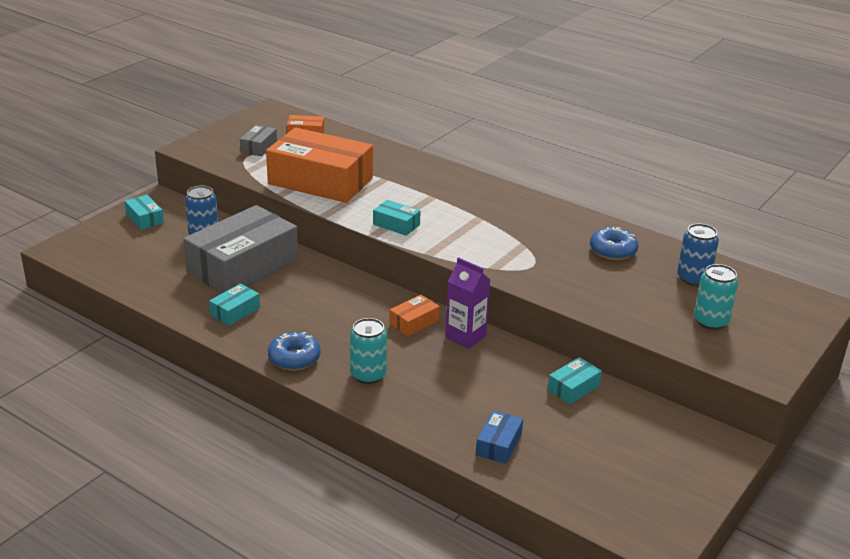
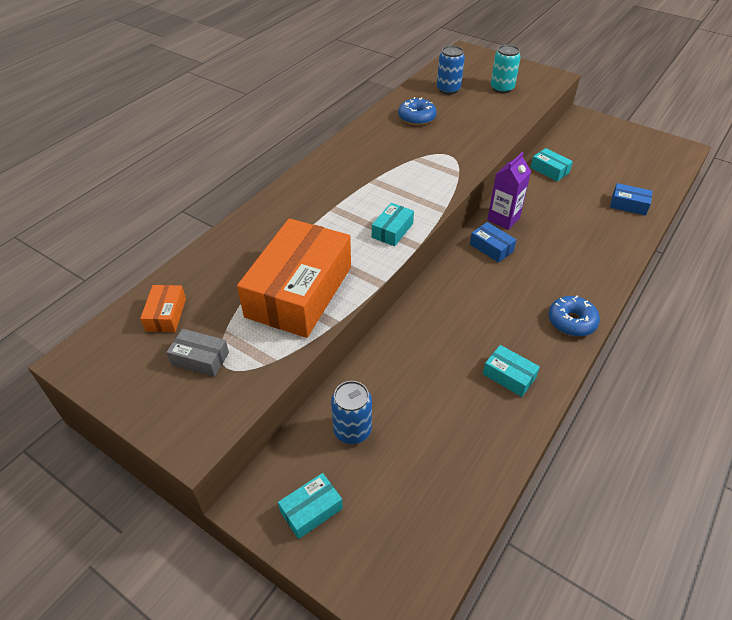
camera: 90 degrees left, 15 degrees up
grey box [183,205,298,293] -> none
turquoise can [350,318,387,384] -> none
orange box [389,295,440,336] -> blue box [470,222,516,263]

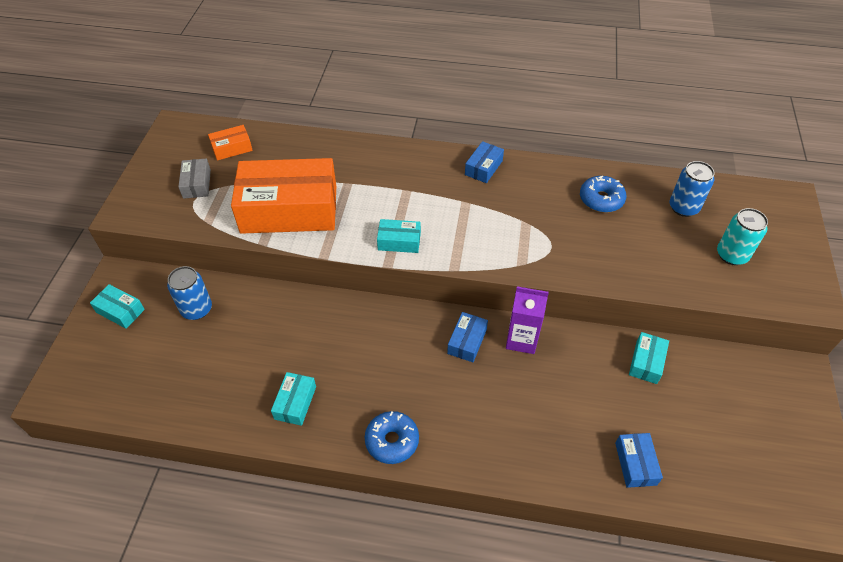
camera: 65 degrees right, 5 degrees up
none -> blue box [465,141,504,183]

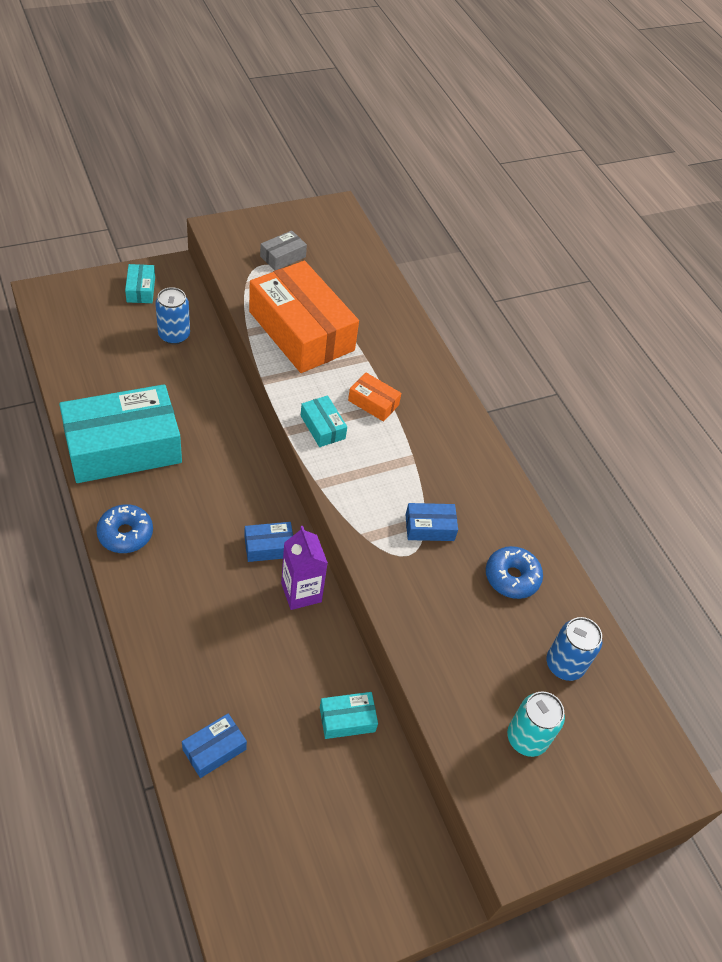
camera: 50 degrees right, 0 degrees up
orange box [208,125,253,161] -> orange box moved to [348,373,401,422]
turquoise box [271,372,316,426] -> turquoise box [59,384,182,483], size x2.38
blue box [465,141,504,183] -> blue box moved to [405,503,458,541]

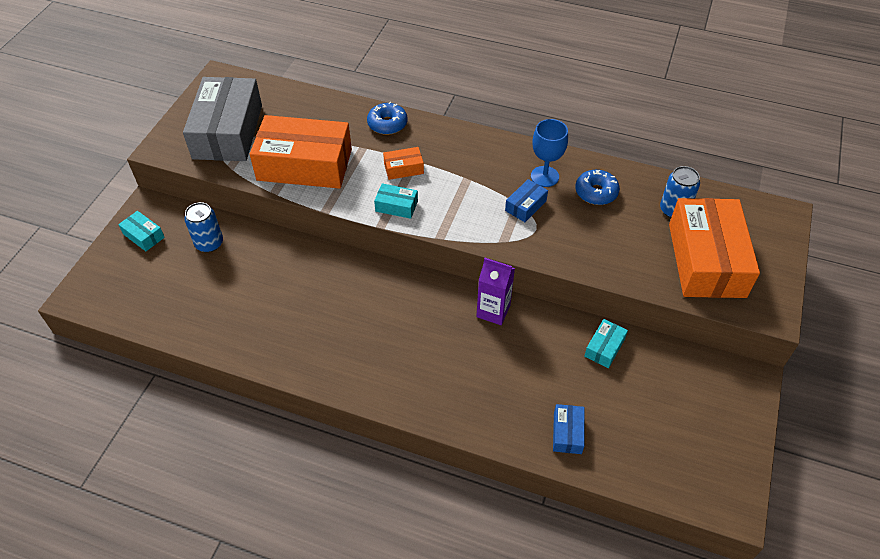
camera: 40 degrees left, 0 degrees up
turquoise box [59,384,182,483] -> none
blue donut [96,504,153,553] -> blue donut moved to [367,102,408,135]
blue box [245,522,293,562] -> none
grey box [260,230,307,270] -> grey box [183,77,262,161], size x2.38
turquoise can [507,691,565,757] -> orange box [669,198,760,298]
none -> blue goblet [531,119,568,187]

